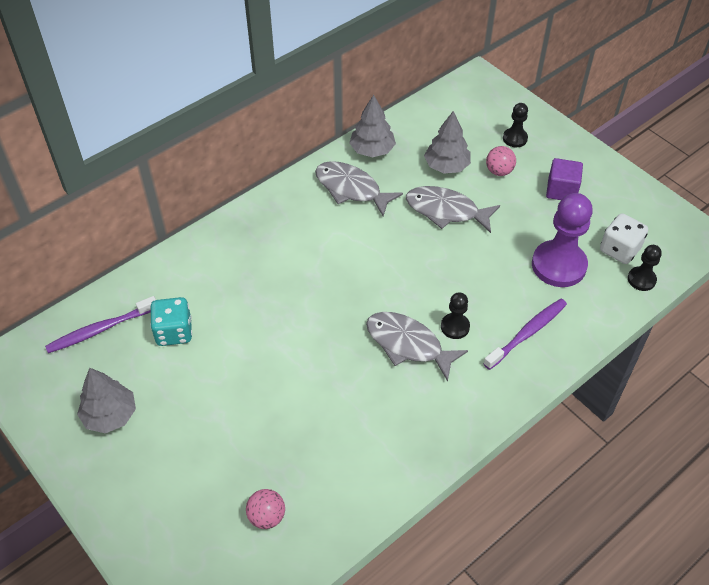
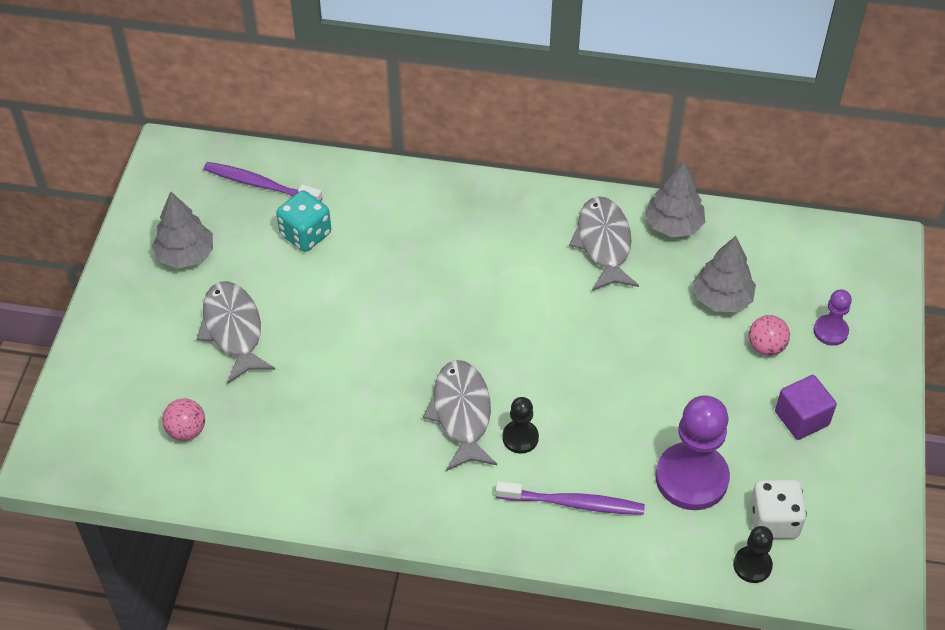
camera: 50 degrees right, 0 degrees up
grey fish [406,186,500,233] -> grey fish moved to [197,281,275,383]
black pawn [503,103,528,147] -> purple pawn [813,290,852,346]

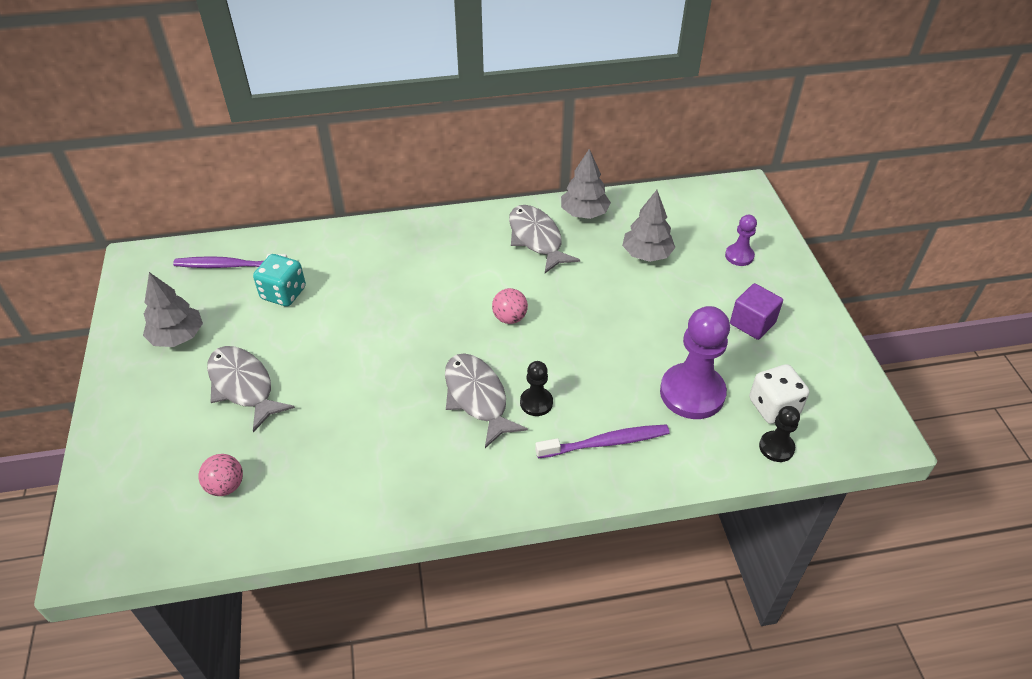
camera: 20 degrees left, 5 degrees down
pink ball [749,315,790,356] -> pink ball moved to [492,288,528,324]

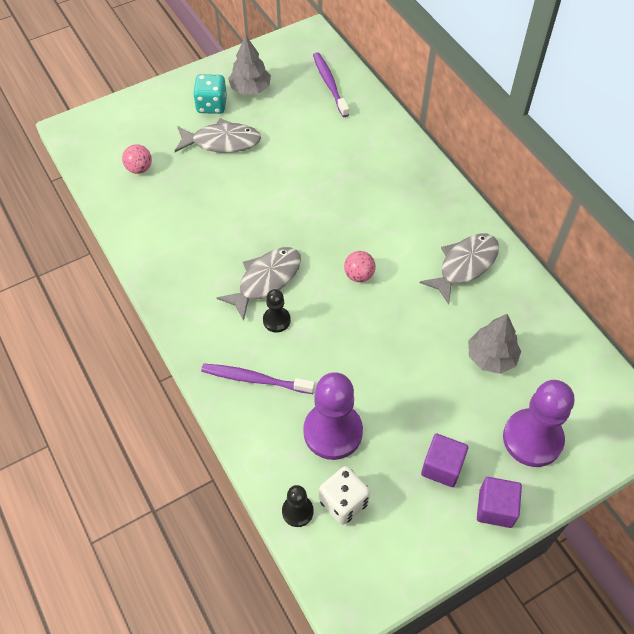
camera: 70 degrees right, 10 degrees up
grey fish [207,346,295,432] -> grey fish turned 60 degrees clockwise [175,118,261,153]
turquoise dice [253,254,306,306] -> turquoise dice moved to [193,74,227,114]
purple toothbrush [535,424,670,458] -> purple toothbrush turned 135 degrees clockwise [201,363,315,394]
grey tree [561,149,611,219] -> none
purple pawn [725,215,757,266] -> purple pawn [503,380,574,467], size x1.97
none -> purple cube [477,477,522,528]

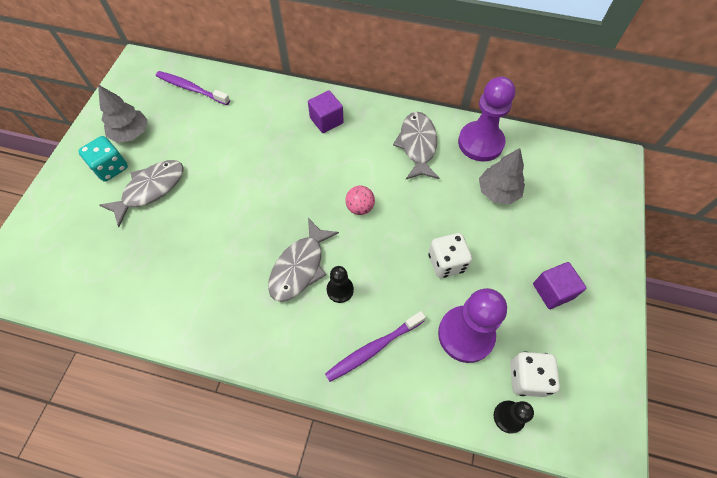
camera: 45 degrees left, 5 degrees up
pink ball [122,144,152,174] -> none
grey fish [217,247,301,321] -> grey fish turned 150 degrees counterclockwise [268,218,339,302]
purple cube [477,477,522,528] -> purple cube moved to [308,90,344,133]
purple pawn [503,380,574,467] -> purple pawn moved to [458,76,515,162]
none -> white dice [428,233,472,278]

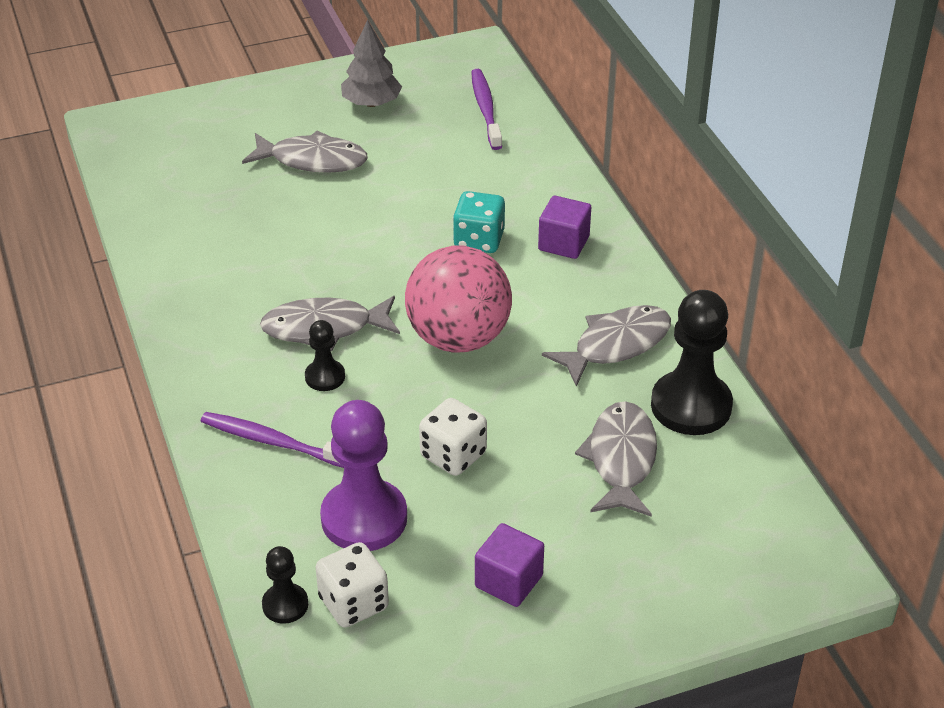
camera: 55 degrees right, 20 degrees down
turquoise dice [78,136,128,181] -> turquoise dice moved to [453,191,505,253]
pink ball [345,186,375,215] -> pink ball [405,245,512,353], size x2.31
purple pawn [458,76,515,162] -> black pawn [651,290,733,435]
grey tree [479,148,525,205] -> grey fish [575,401,657,517]

